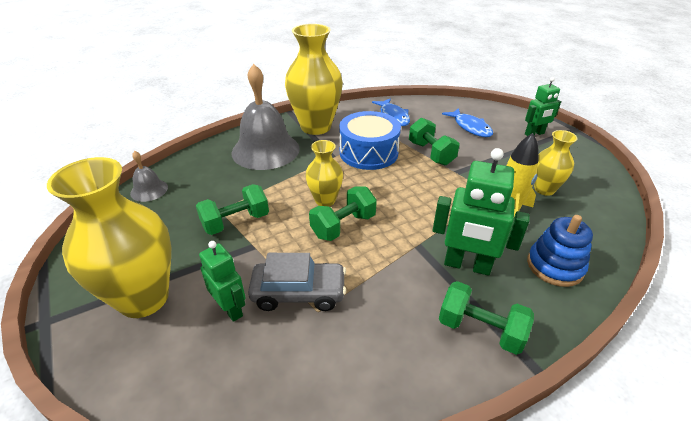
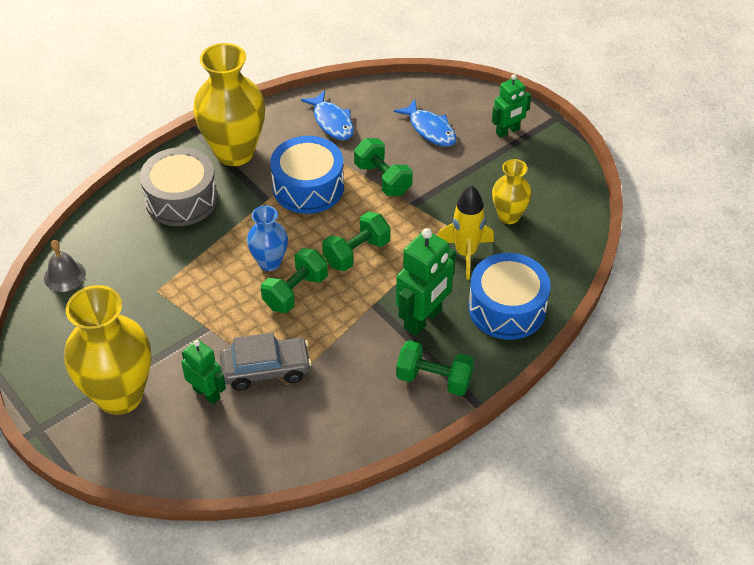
camera: 10 degrees left, 10 degrees up
green dumbbell [196,184,269,235] -> green dumbbell moved to [322,211,390,271]
grey bell [232,64,300,170] -> grey drum [140,147,218,226]
yellow vase [305,140,343,207] -> blue vase [247,206,288,271]
green robot [433,148,530,276] -> green robot turned 60 degrees counterclockwise [396,228,456,336]
blue stacking toy [527,215,593,287] -> blue drum [468,253,551,340]

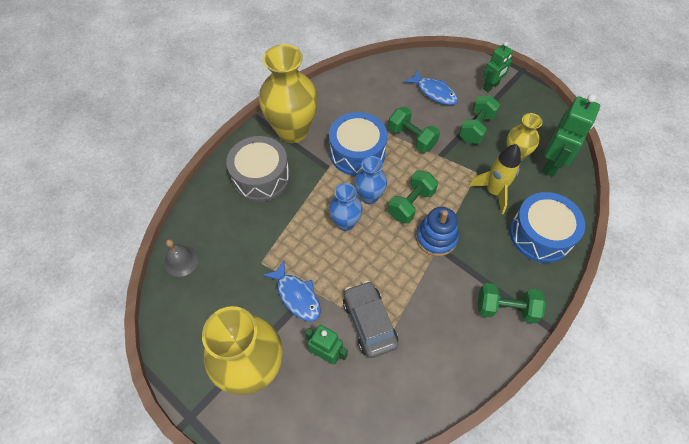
camera: 10 degrees left, 10 degrees up
grey car [220,333,312,391] -> grey car turned 90 degrees counterclockwise [343,281,398,358]
green dumbbell [261,248,328,313] -> green dumbbell moved to [459,95,500,143]
blue fish [301,90,354,140] -> blue fish moved to [263,261,321,321]
green robot [396,228,456,336] -> green robot moved to [542,94,600,177]
none -> blue vase [354,156,387,204]
none -> blue stacking toy [416,207,459,256]

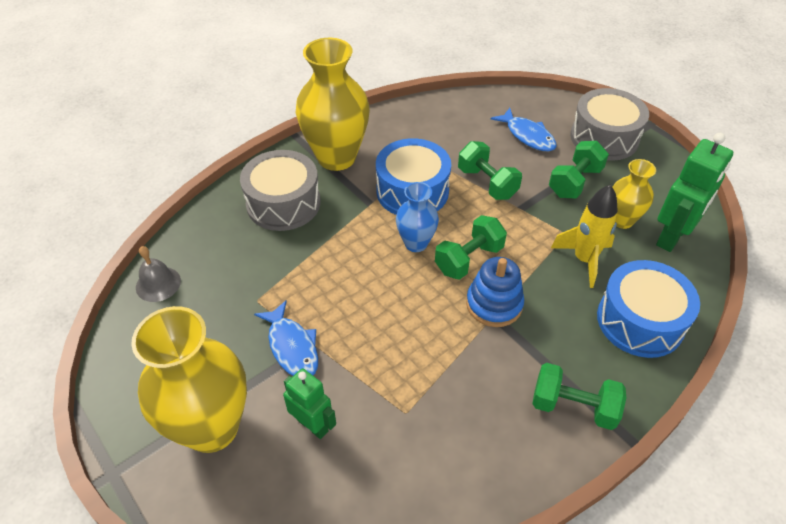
camera: 10 degrees right, 10 degrees down
blue vase [329,183,363,231] -> none
grey car [343,281,398,358] -> none
green robot [483,42,513,92] -> grey drum [570,88,649,161]

